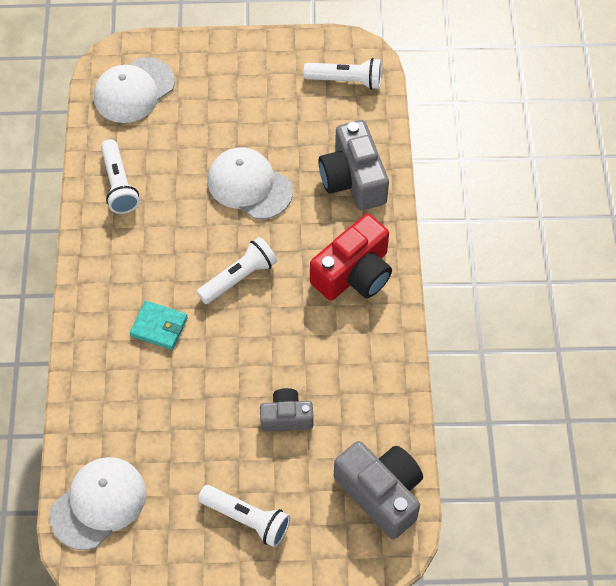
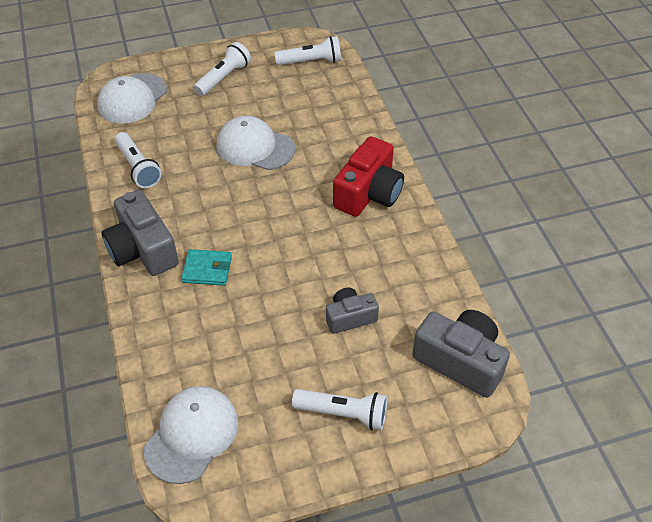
camera: 15 degrees left, 10 degrees down
white flashlight [197,237,277,304] -> white flashlight moved to [193,42,251,96]
grey camera [318,120,389,210] -> grey camera moved to [102,190,179,276]

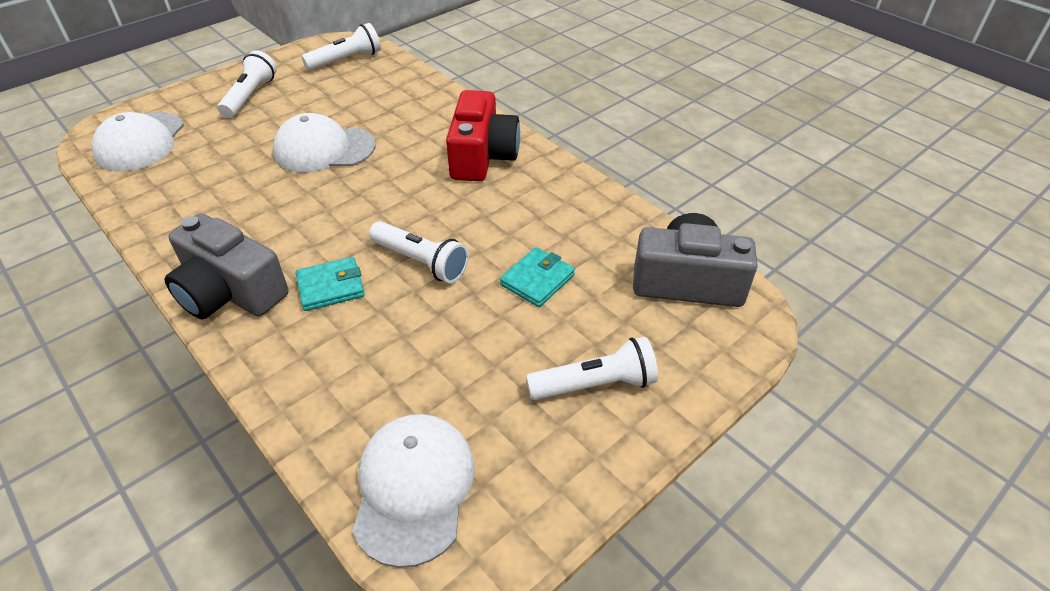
camera: 25 degrees left, 5 degrees down
white flashlight [115,132,162,188] -> white flashlight moved to [369,221,469,283]
grey camera [326,288,379,334] -> turquoise wallet [500,247,575,307]

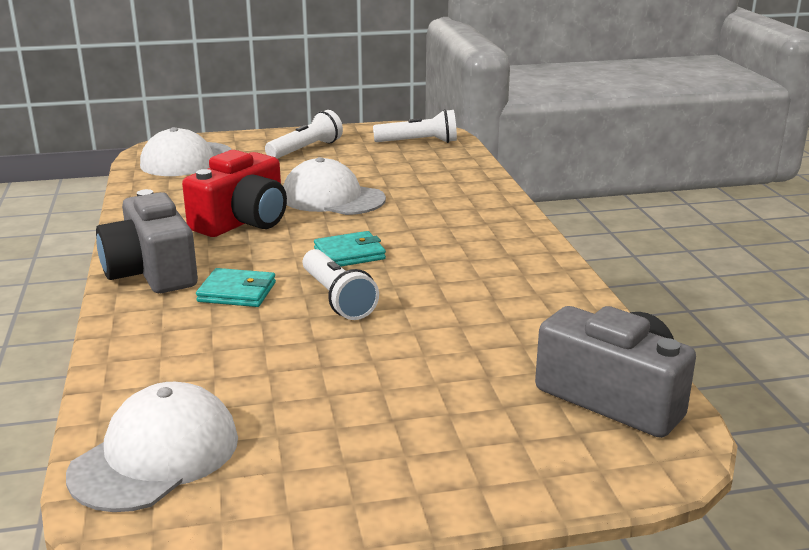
camera: 30 degrees right, 20 degrees down
red camera [446,90,520,181] -> red camera moved to [182,150,287,237]
turquoise wallet [500,247,575,307] -> turquoise wallet moved to [314,231,386,267]
white flashlight [526,337,658,400] -> none

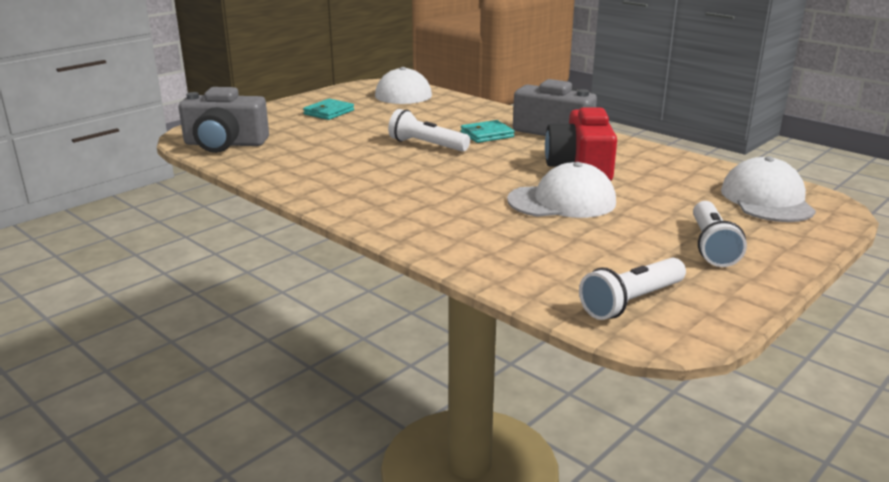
camera: 145 degrees right, 0 degrees up
turquoise wallet [314,231,386,267] -> turquoise wallet moved to [303,99,354,120]

